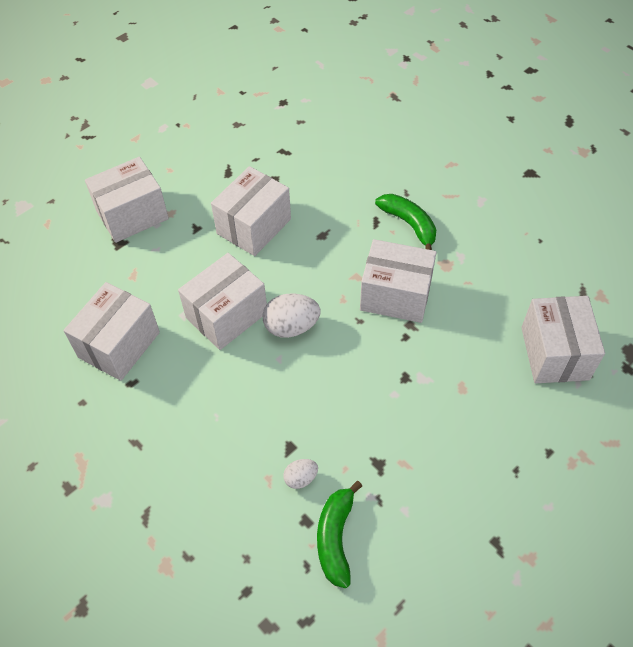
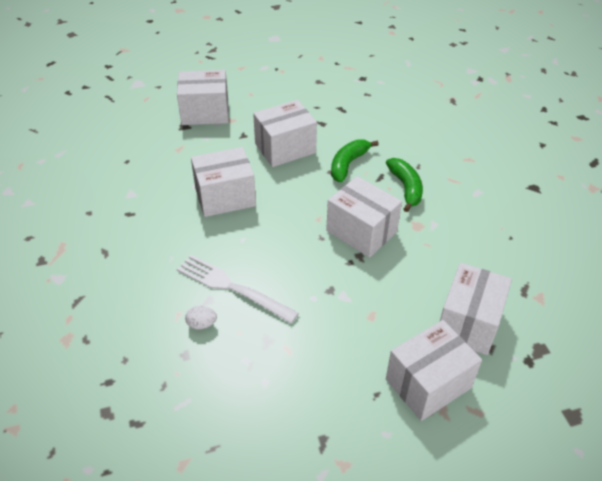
camera: 25 degrees right, 10 degrees down
white box [64,282,160,381] -> white box moved to [386,320,482,421]
white egg [262,294,320,338] -> none
green banana [317,481,362,588] -> green banana moved to [331,139,379,182]
none -> white fork [177,255,299,324]

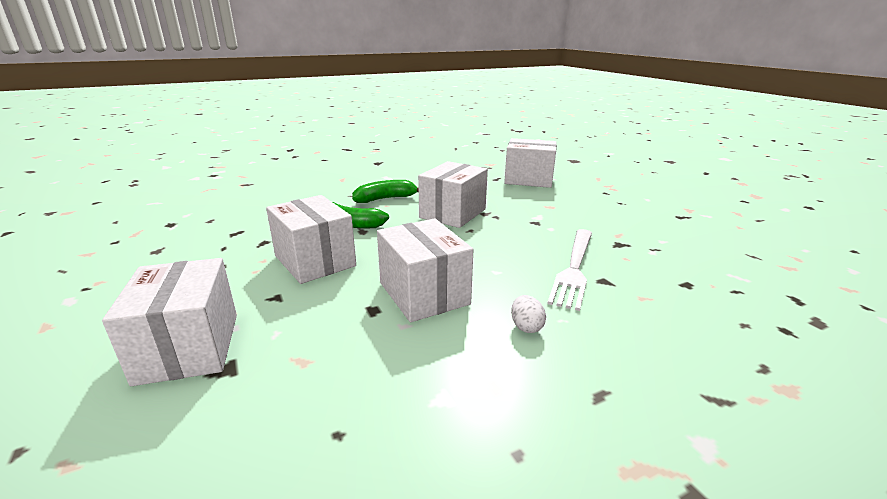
camera: 100 degrees left, 20 degrees down
white egg [185,306,217,330] -> white egg moved to [511,295,546,333]
white box [386,320,482,421] -> none

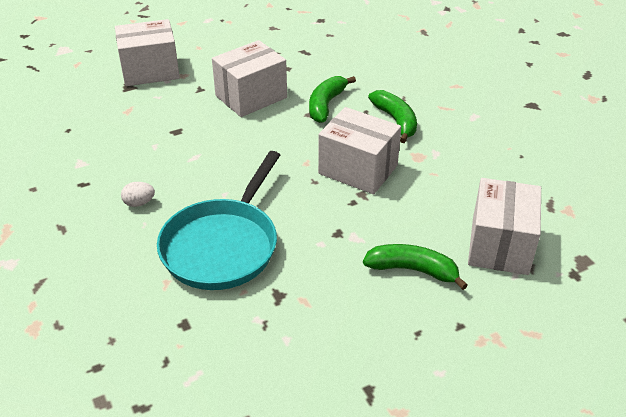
camera: 90 degrees right, 15 degrees up
white box [377,218,473,322] -> none
white fork [547,229,592,311] -> turquoise pan [157,151,280,290]
none -> green banana [363,244,468,290]

